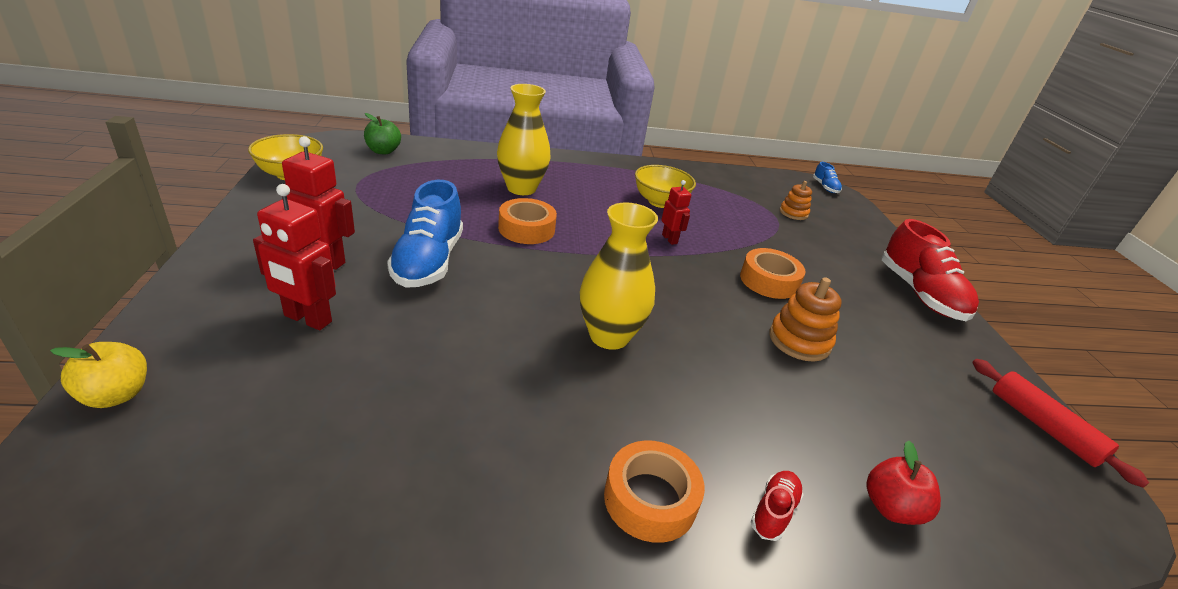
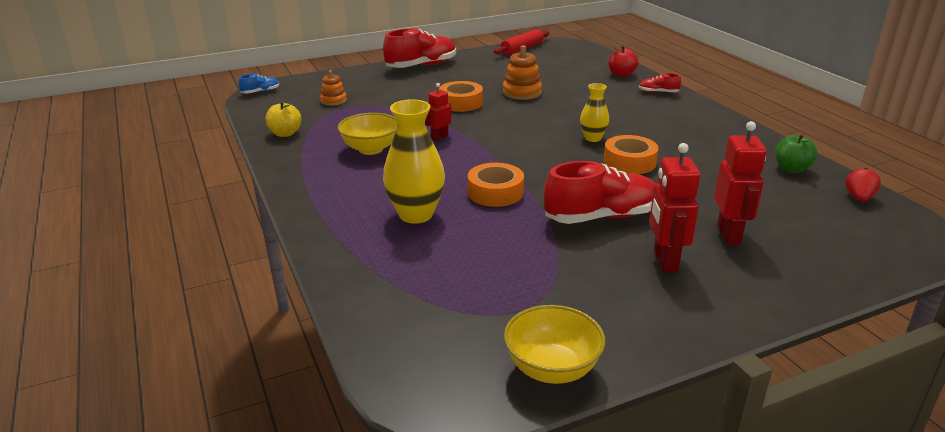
camera: 105 degrees left, 5 degrees down
yellow apple [50,342,147,408] -> yellow apple moved to [265,101,302,137]
green apple [364,113,401,155] -> green apple moved to [775,134,817,173]
blue shoe [387,180,463,288] -> red shoe [543,161,655,224]
yellow vase [580,202,658,350] -> yellow vase [580,83,609,142], size x0.58
orange tape [604,440,705,543] -> orange tape moved to [604,135,659,174]
none -> red strawberry [845,168,881,202]

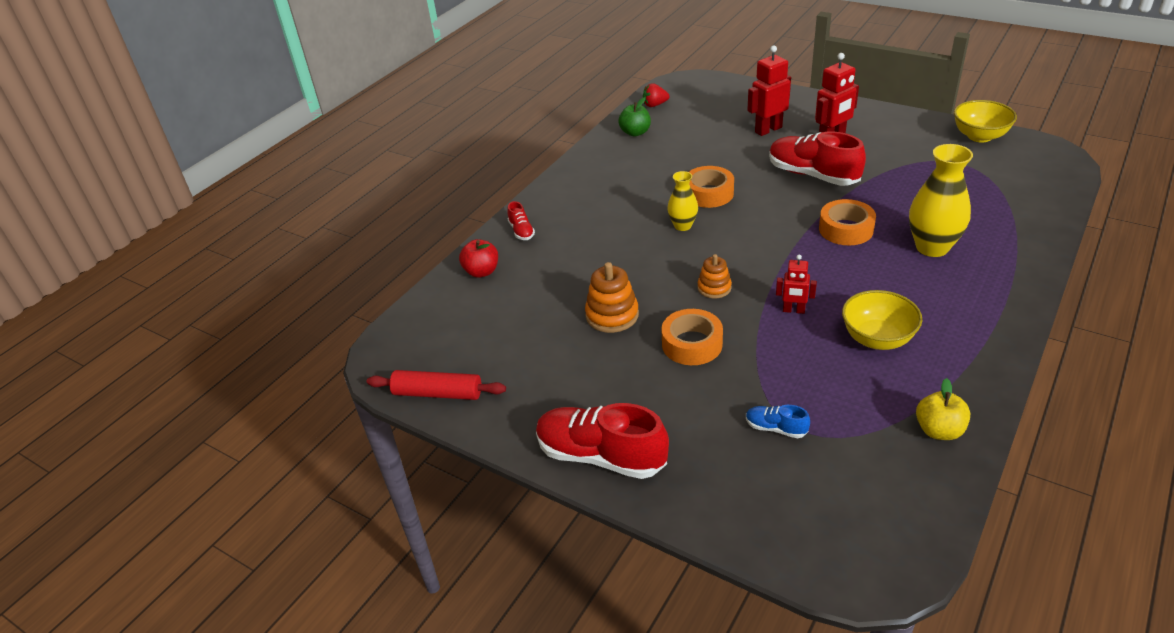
camera: 120 degrees left, 10 degrees up
blue shoe [238,74,279,94] -> blue shoe moved to [746,405,810,438]
orange stacking toy [320,70,347,106] -> orange stacking toy moved to [698,254,732,299]

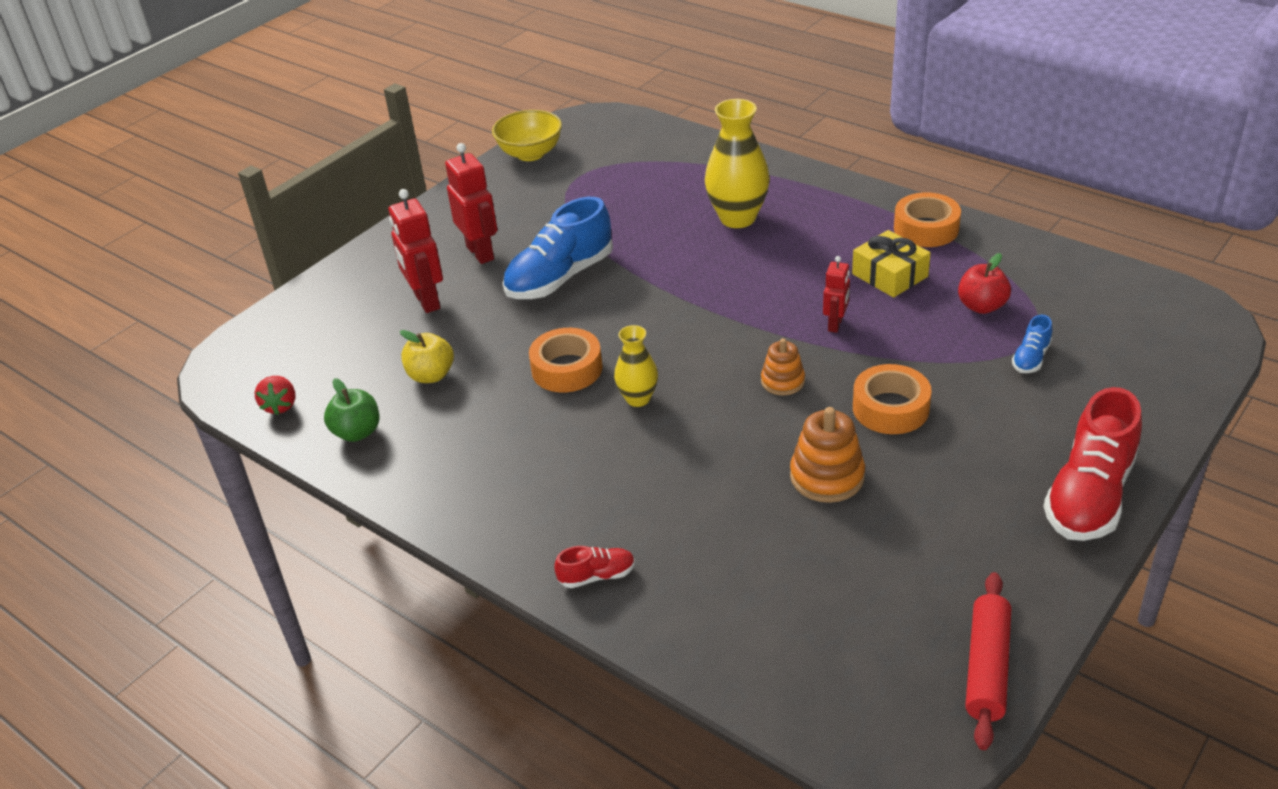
camera: 85 degrees left, 0 degrees up
red apple [459,239,498,278] -> red apple moved to [958,253,1011,314]
red shoe [769,131,866,186] -> blue shoe [503,197,613,299]
orange tape [819,199,876,245] -> orange tape moved to [894,192,961,247]
yellow bowl [842,290,922,350] -> yellow gift [852,230,931,298]
yellow apple [916,378,970,440] -> yellow apple moved to [400,330,454,383]

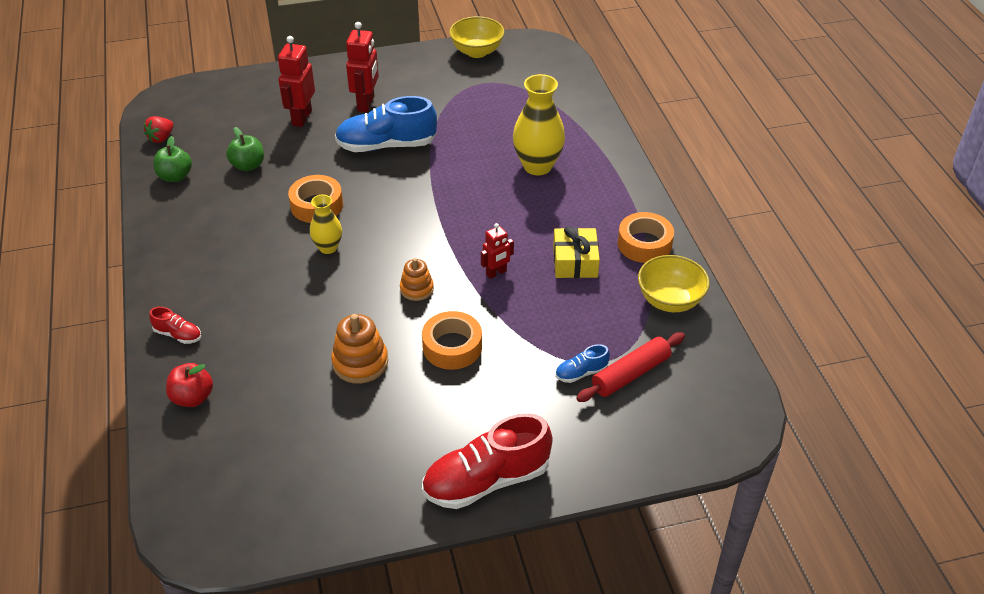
camera: 35 degrees right, 5 degrees up
yellow apple [400,330,454,383] -> green apple [226,127,264,171]
red apple [958,253,1011,314] -> red apple moved to [166,363,213,407]
red rolling pin [965,572,1011,750] -> red rolling pin moved to [576,332,685,402]
none -> yellow bowl [638,255,710,312]

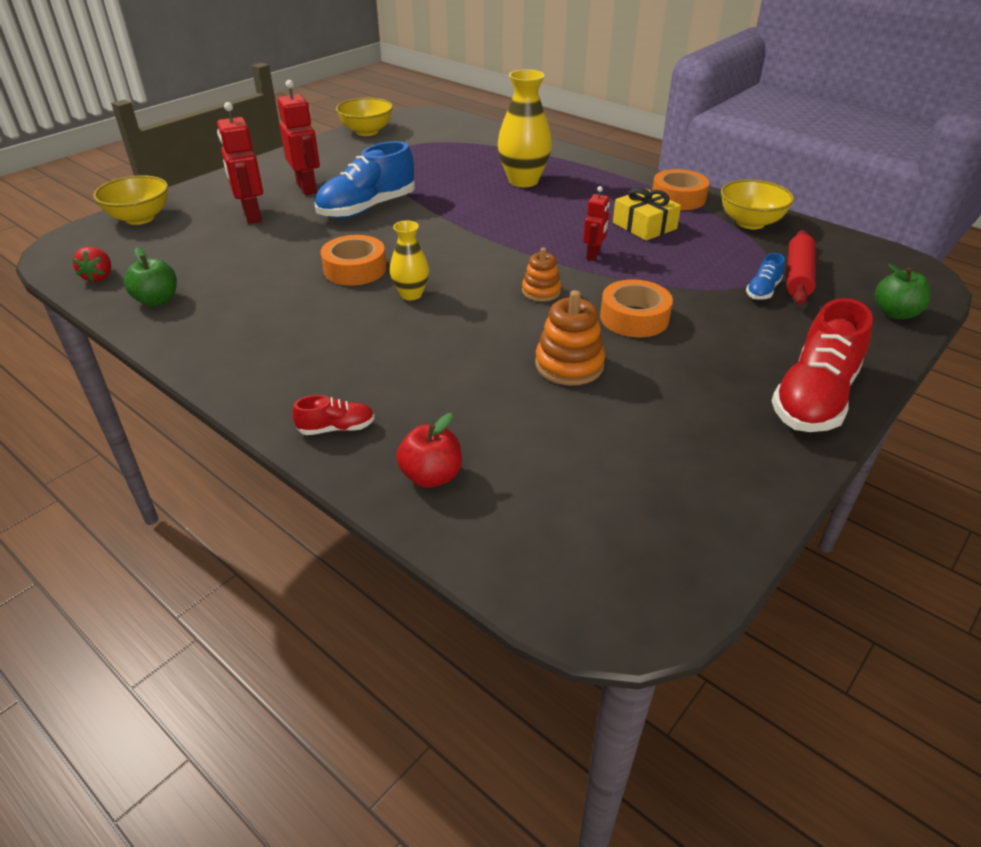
camera: 35 degrees left, 5 degrees down
green apple [226,127,264,171] -> green apple moved to [875,264,931,319]
none -> yellow bowl [93,175,168,225]

